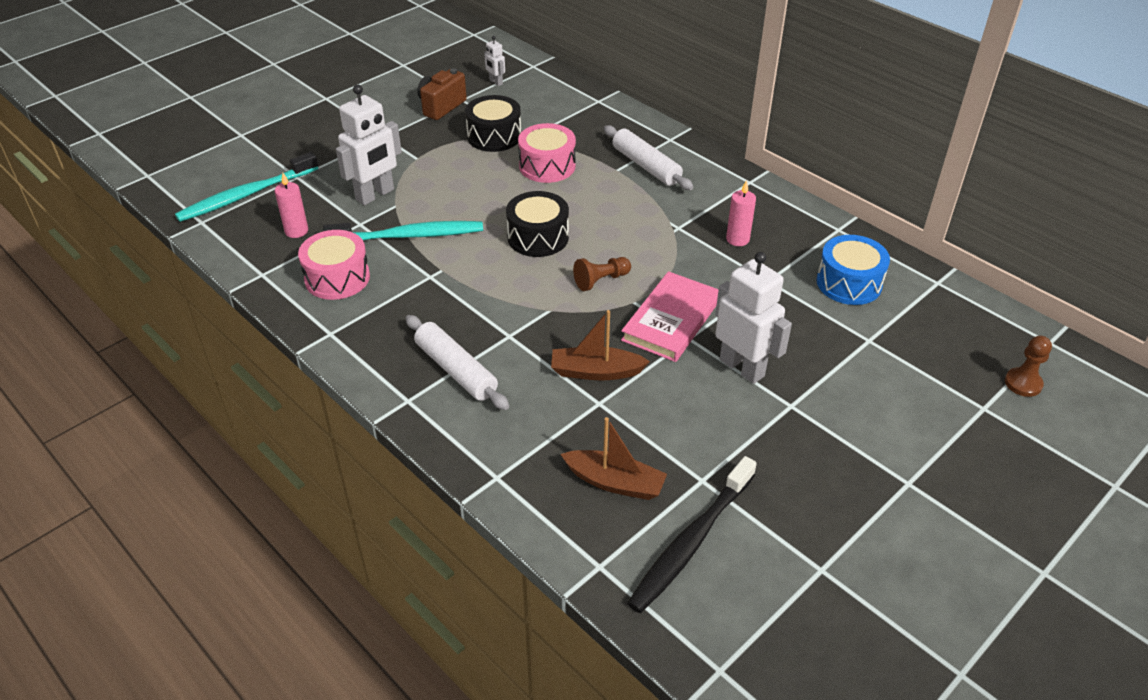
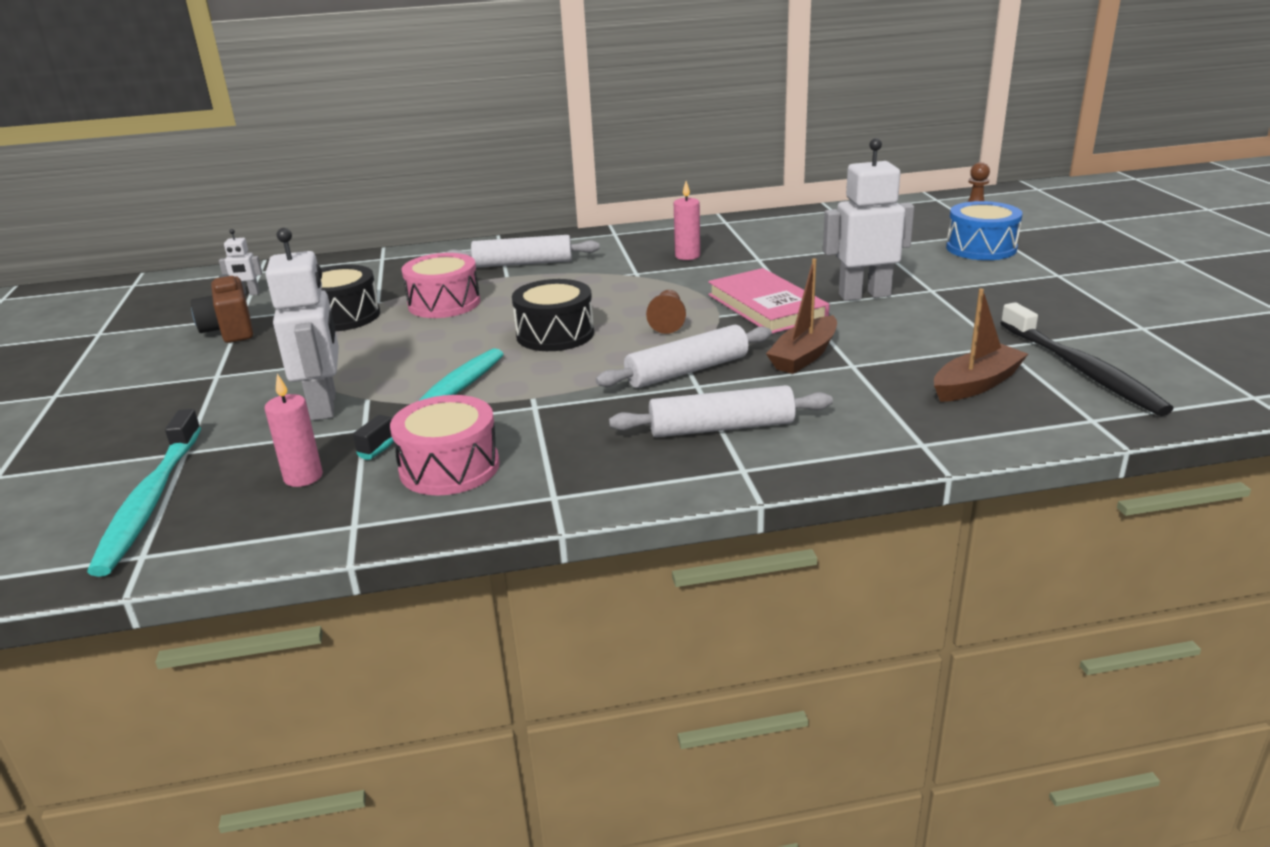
camera: 55 degrees left, 15 degrees down
blue drum [817,235,890,305] -> blue drum moved to [946,201,1023,260]
none -> white rolling pin [596,325,772,388]

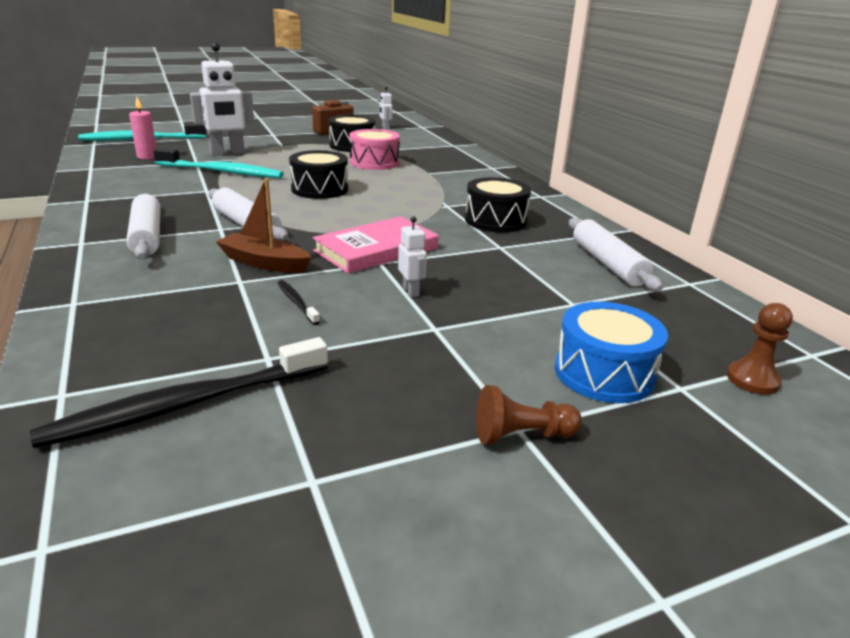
camera: 75 degrees right, 0 degrees up
pink drum [390,395,500,495] -> none
white rolling pin [446,235,600,268] -> white rolling pin moved to [569,218,663,291]
brown pawn [646,290,686,334] -> brown pawn moved to [476,385,582,445]
pink candle [674,181,700,260] -> black drum [465,177,531,232]
white robot [823,138,914,301] -> white robot [398,216,427,297], size x0.47
brown boat [934,289,1028,402] -> none
none -> black toothbrush [277,280,320,325]

